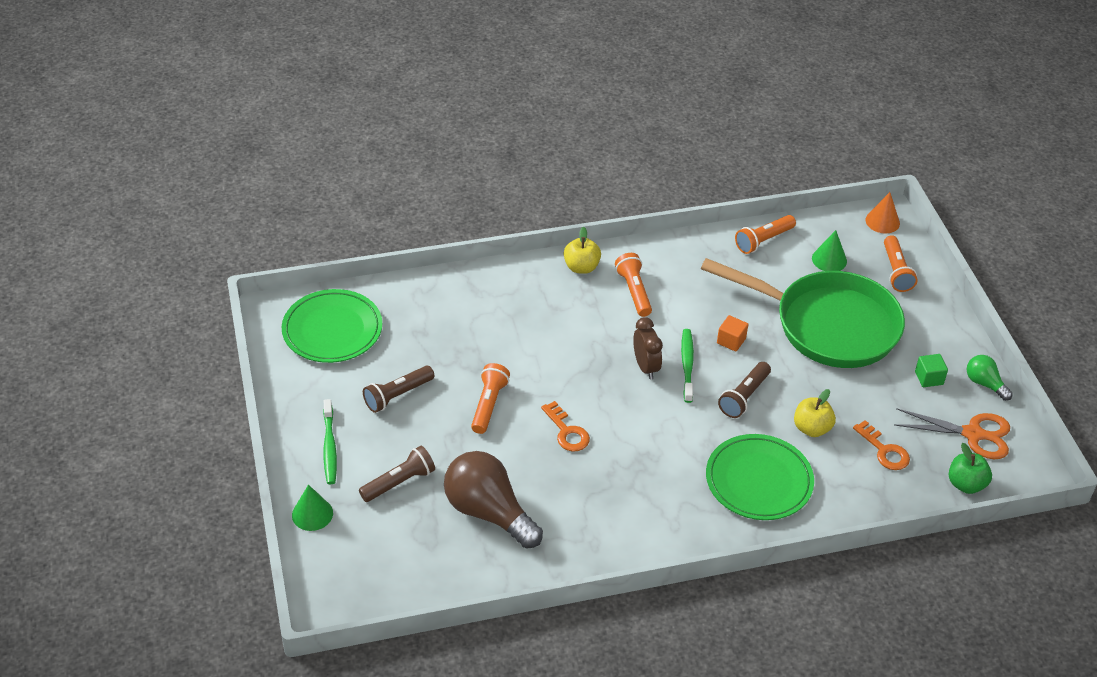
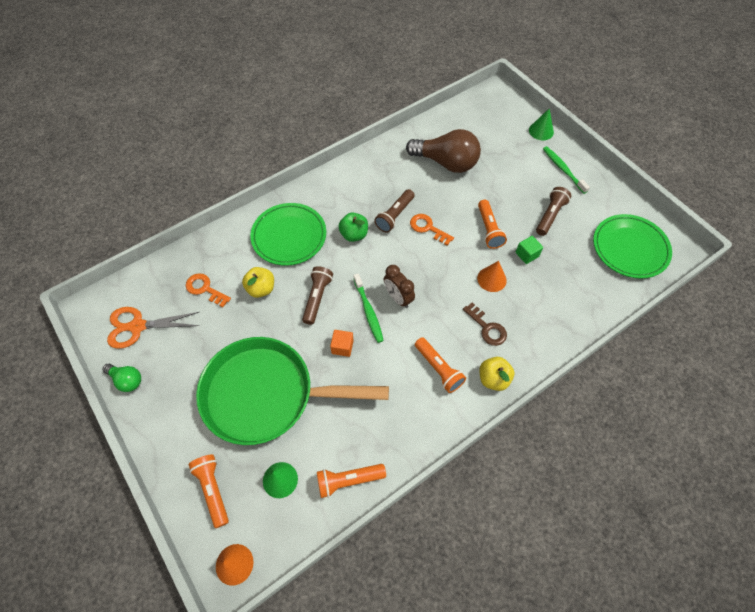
camera: 160 degrees right, 15 degrees up
brown flashlight [359,446,435,502] -> brown flashlight moved to [374,189,414,233]
orange flashlight [735,215,796,254] -> orange flashlight turned 135 degrees counterclockwise [317,464,386,498]
green cube [915,354,948,387] -> green cube moved to [516,236,543,264]
green apple [949,443,992,494] -> green apple moved to [338,213,368,242]
none -> brown key [463,302,507,346]
none -> orange cone [477,261,507,292]

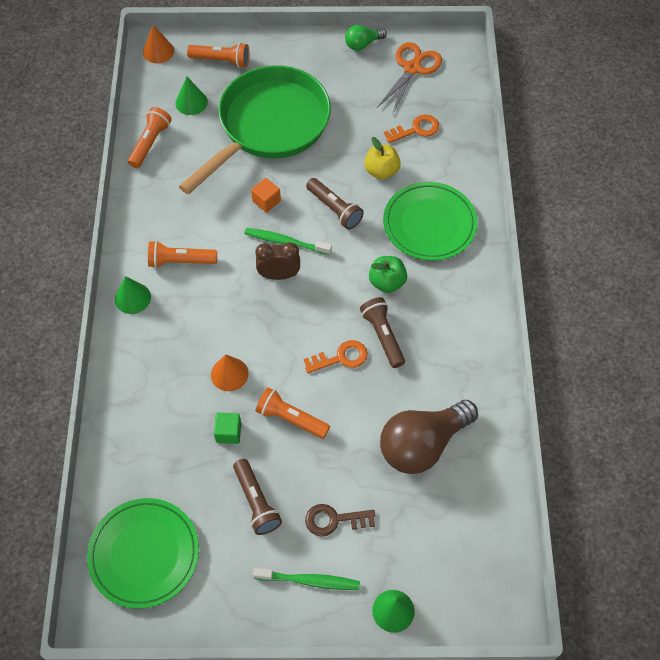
camera: 125 degrees right, 0 degrees up
brown key [463,302,507,346] -> brown key moved to [305,504,375,537]
yellow apple [479,357,514,391] -> green cone [115,276,151,314]

